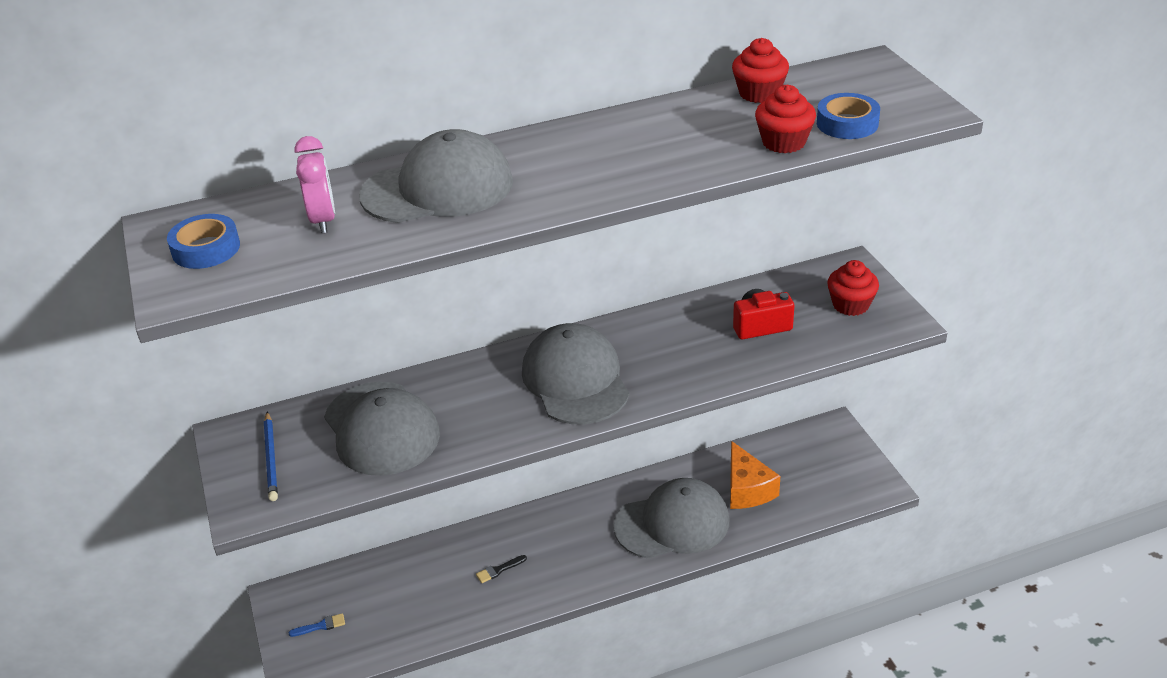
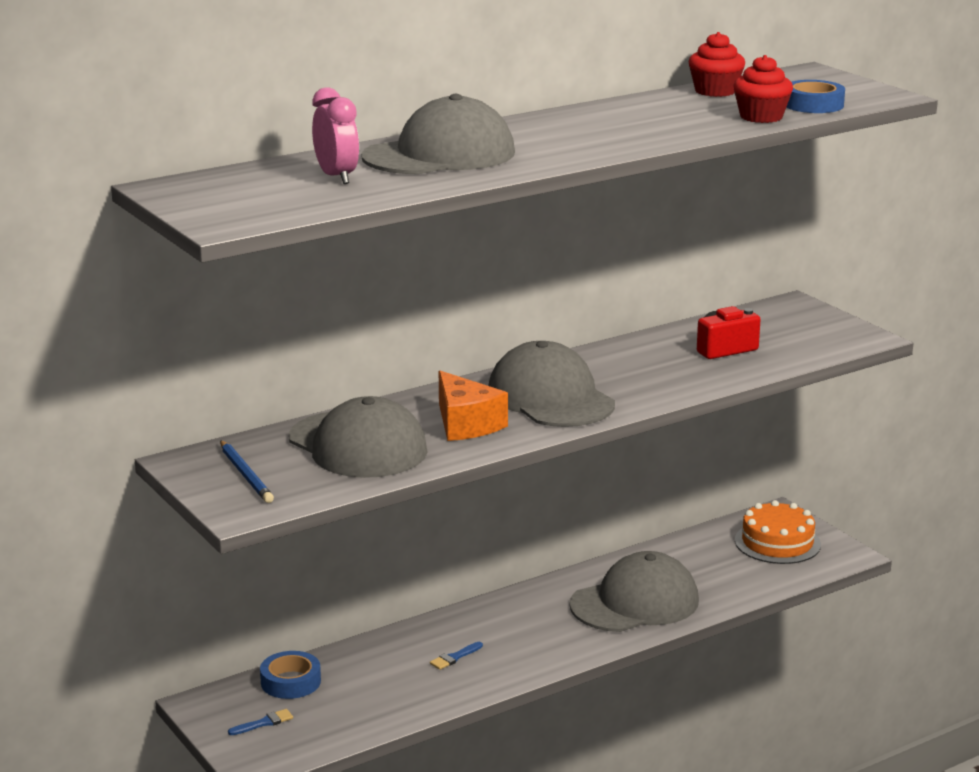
camera: 15 degrees left, 15 degrees down
blue tape [167,214,240,269] -> blue tape moved to [260,651,321,699]
black brush [476,555,527,583] -> blue brush [430,642,483,670]
orange cheese [730,441,780,509] -> orange cheese moved to [439,370,508,441]
red cupcake [827,260,879,316] -> none
none -> orange cake [735,500,821,564]

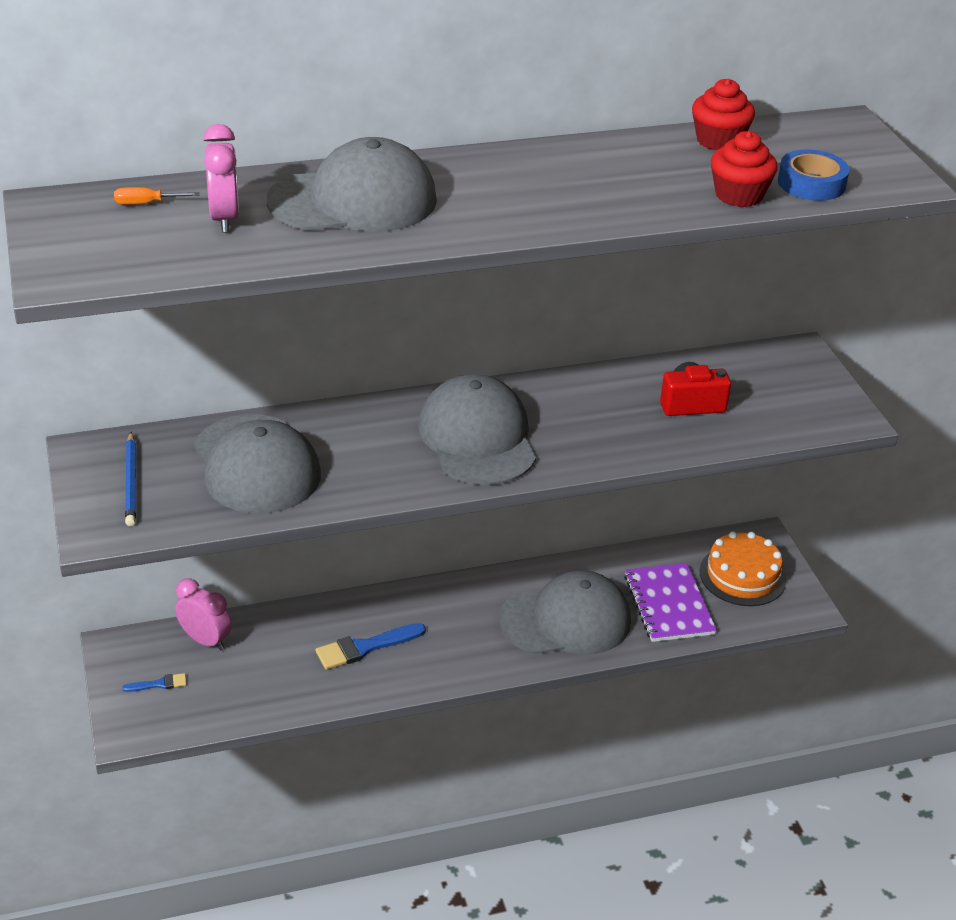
camera: 15 degrees right, 15 degrees up
blue tape [260,651,321,699] -> pink clock [175,579,232,651]
blue brush [430,642,483,670] -> blue brush [315,623,426,670], size x1.87
orange cheese [439,370,508,441] -> none
none -> orange screwdriver [114,187,199,205]
none -> purple notebook [624,563,717,642]

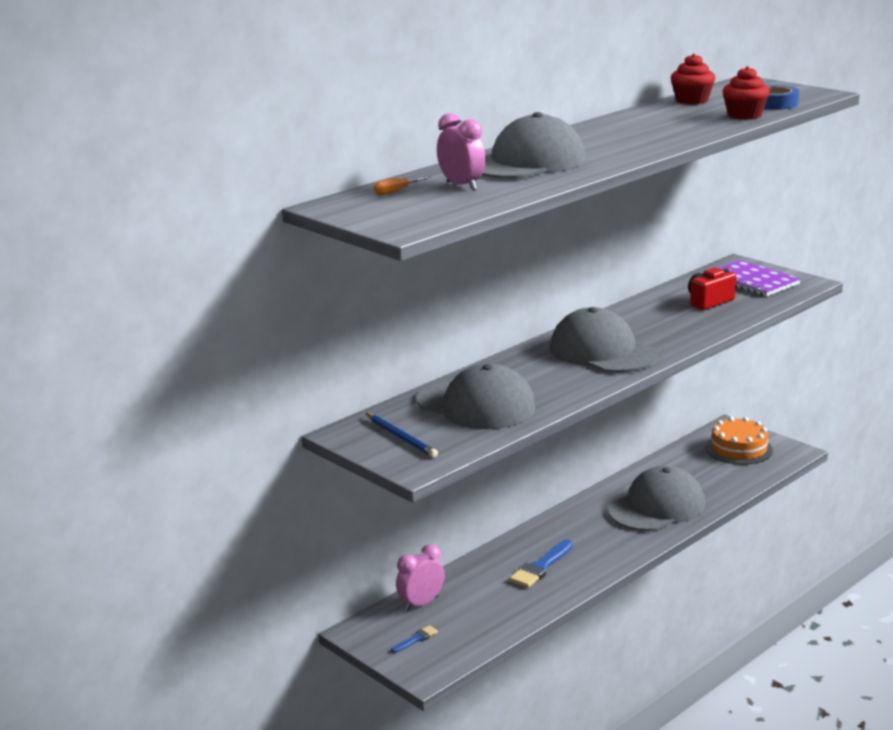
camera: 25 degrees left, 15 degrees down
pink clock [175,579,232,651] -> pink clock turned 45 degrees counterclockwise [396,544,445,611]
purple notebook [624,563,717,642] -> purple notebook moved to [718,260,801,297]

